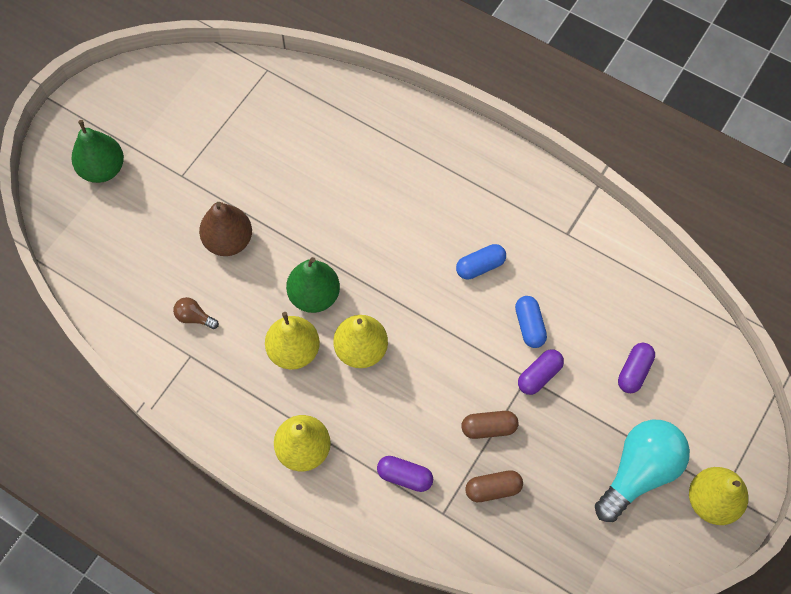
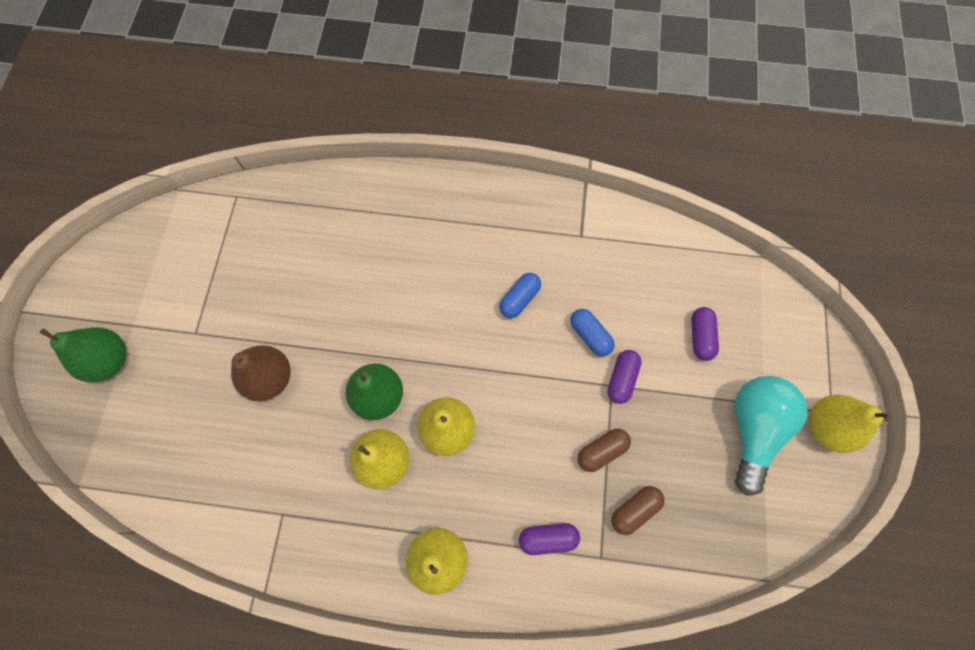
camera: 25 degrees left, 5 degrees up
brown light bulb [173,297,219,329] -> none

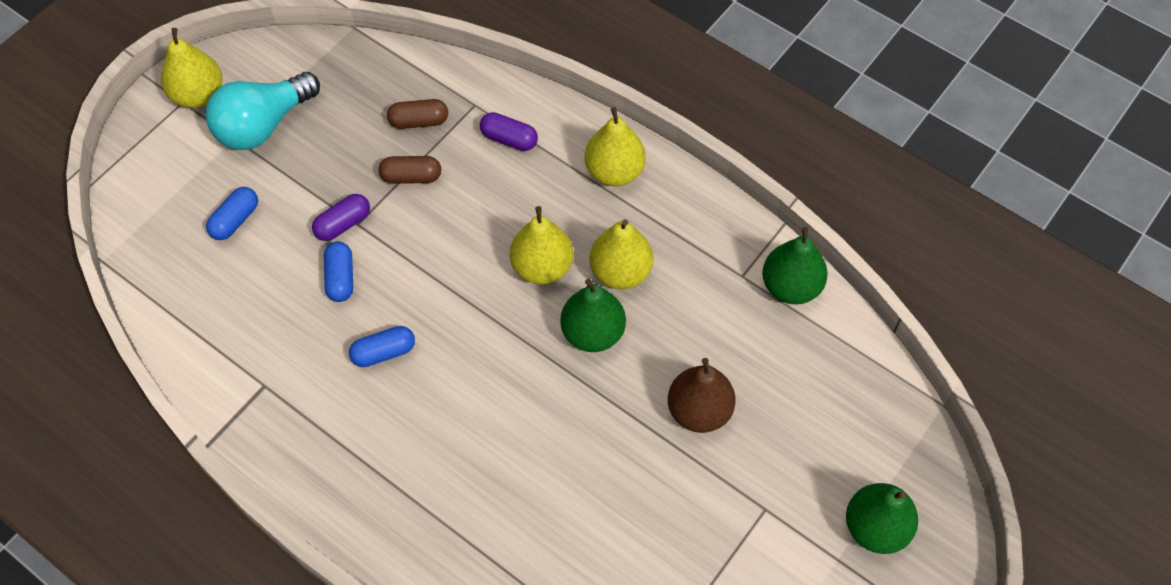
camera: 150 degrees left, 10 degrees down
purple capsule [691,307,719,361] -> blue capsule [206,187,258,240]
none -> green pear [762,227,828,304]

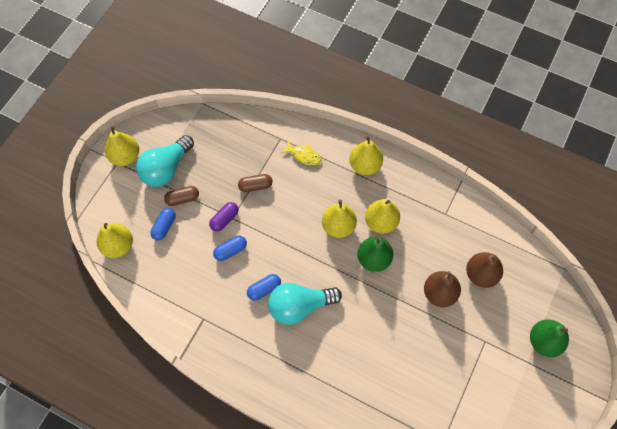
camera: 10 degrees left, 5 degrees up
blue capsule [324,242,353,302] -> blue capsule turned 75 degrees clockwise [213,235,247,261]
brown capsule [387,99,448,129] -> brown capsule moved to [164,186,199,206]
purple capsule [480,112,538,151] -> yellow fish [281,141,322,165]
green pear [762,227,828,304] -> none
none -> yellow pear [96,223,133,258]
none -> turquoise light bulb [268,283,342,325]
none -> brown pear [466,252,503,288]

